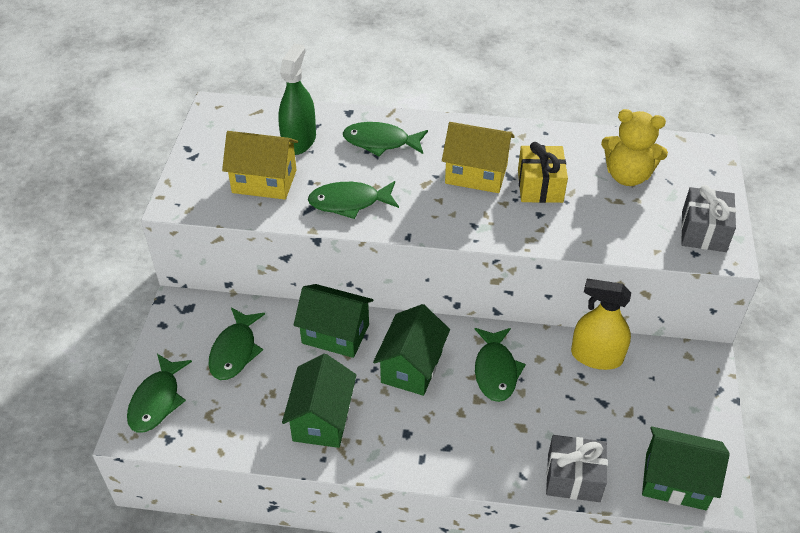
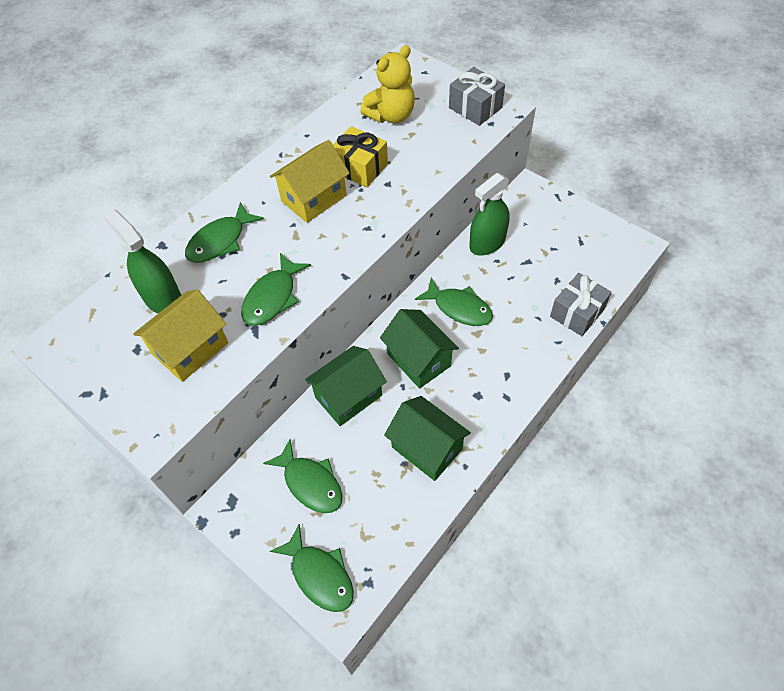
camera: 55 degrees left, 10 degrees up
yellow spray bottle [571,279,631,370] -> green spray bottle [469,173,510,256]
green house [642,426,730,510] -> none

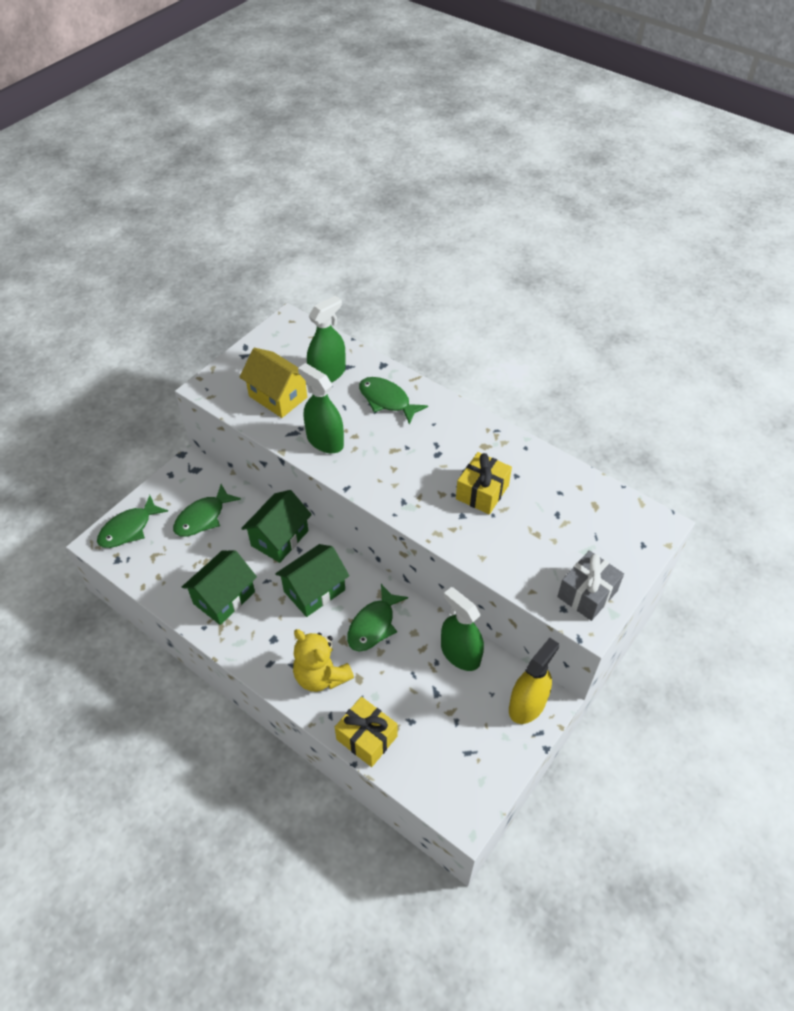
camera: 85 degrees right, 5 degrees down
green fish [241,253,311,326] -> green spray bottle [298,363,344,453]
yellow house [270,140,350,223] -> none
green house [305,346,387,426] -> green house turned 75 degrees clockwise [241,490,312,563]
yellow teddy bear [360,45,415,123] -> yellow teddy bear moved to [293,629,354,692]
grey gift [550,273,612,336] -> yellow gift [335,697,397,767]
none -> yellow spray bottle [509,638,559,724]

